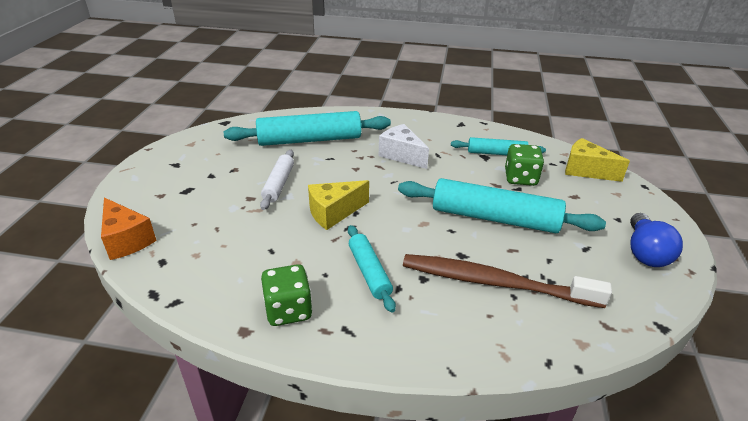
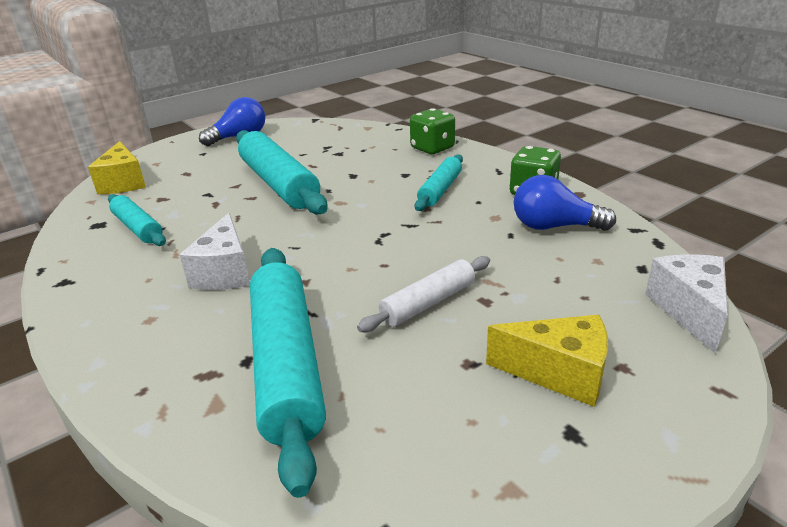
camera: 135 degrees left, 5 degrees down
orange cheese [101,198,157,260] -> white cheese [645,254,728,354]
turquoise rolling pin [224,111,391,146] -> turquoise rolling pin turned 45 degrees clockwise [250,248,326,498]
yellow cheese [308,180,369,230] -> yellow cheese moved to [486,315,608,407]
brown toothbrush [403,254,612,308] -> none
green dice [505,144,544,186] -> green dice moved to [410,108,455,154]
none -> blue light bulb [514,175,616,231]

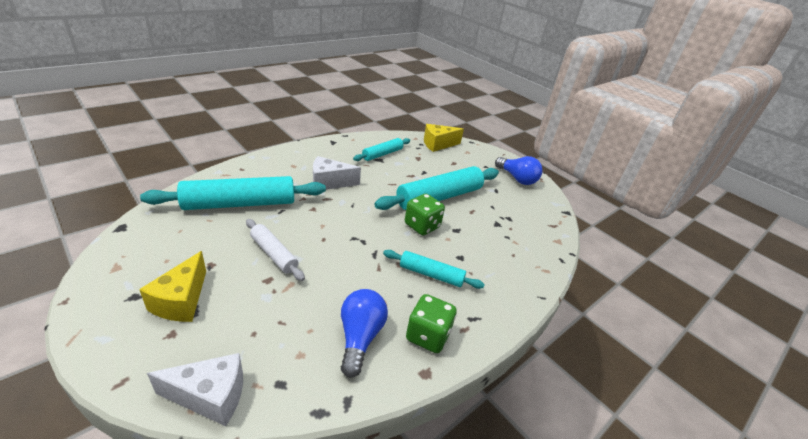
camera: 80 degrees right, 5 degrees up
green dice [410,108,455,154] -> green dice moved to [405,194,445,235]

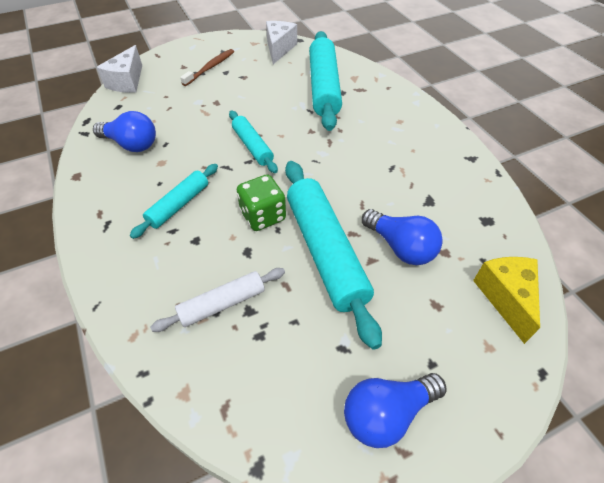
camera: 110 degrees right, 15 degrees up
yellow cheese [139,251,206,322] -> brown toothbrush [180,49,234,86]
white rolling pin [246,219,305,281] -> white rolling pin moved to [150,268,285,332]
white cheese [313,156,361,190] -> white cheese moved to [266,21,297,64]
turquoise rolling pin [353,138,410,161] -> turquoise rolling pin moved to [229,111,278,173]
green dice [406,294,457,353] -> none
none -> blue light bulb [362,209,443,265]

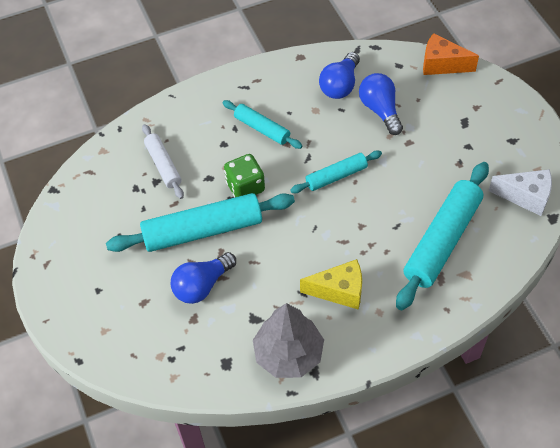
camera: 95 degrees right, 5 degrees up
white cheese [97,45,142,93] -> orange cheese [423,33,479,75]
brown toothbrush [180,49,234,86] -> none
turquoise rolling pin [309,31,342,131] -> turquoise rolling pin turned 60 degrees counterclockwise [396,162,489,310]
blue light bulb [344,373,447,448] -> blue light bulb moved to [359,73,403,135]
yellow cheese [473,257,540,344] -> yellow cheese moved to [300,259,362,310]
none -> grey tree [253,303,324,378]

